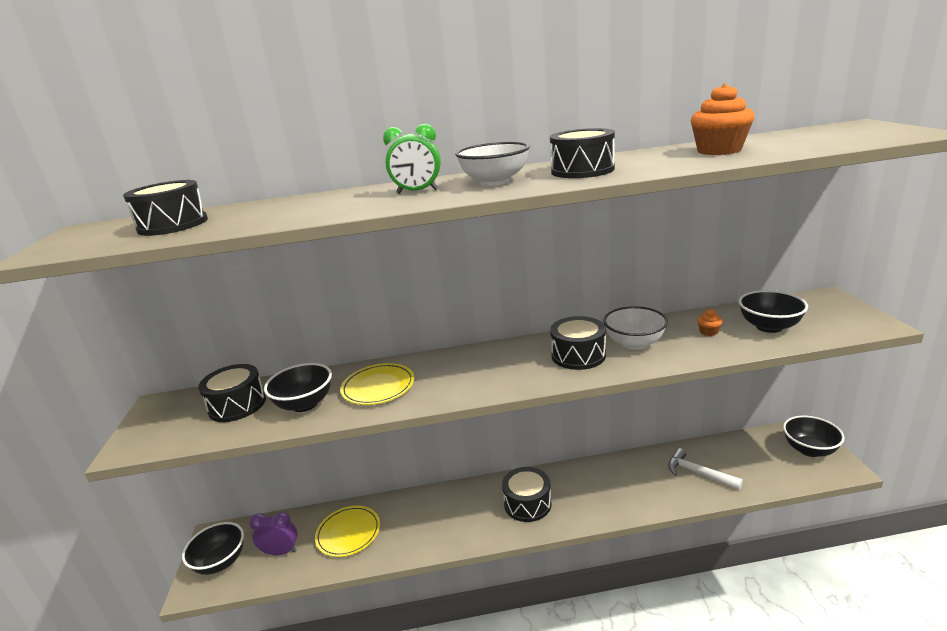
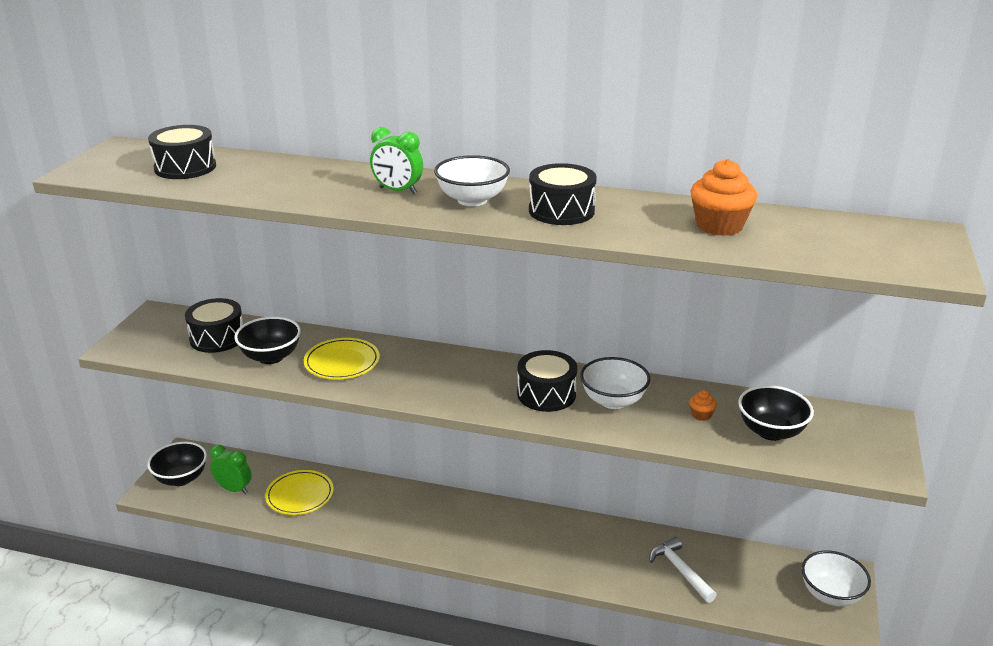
camera: 20 degrees right, 5 degrees up
purple clock [249,512,297,555] -> green clock [210,445,252,494]
black drum [502,467,551,522] -> none
black bowl [783,416,845,457] -> white bowl [802,551,871,606]

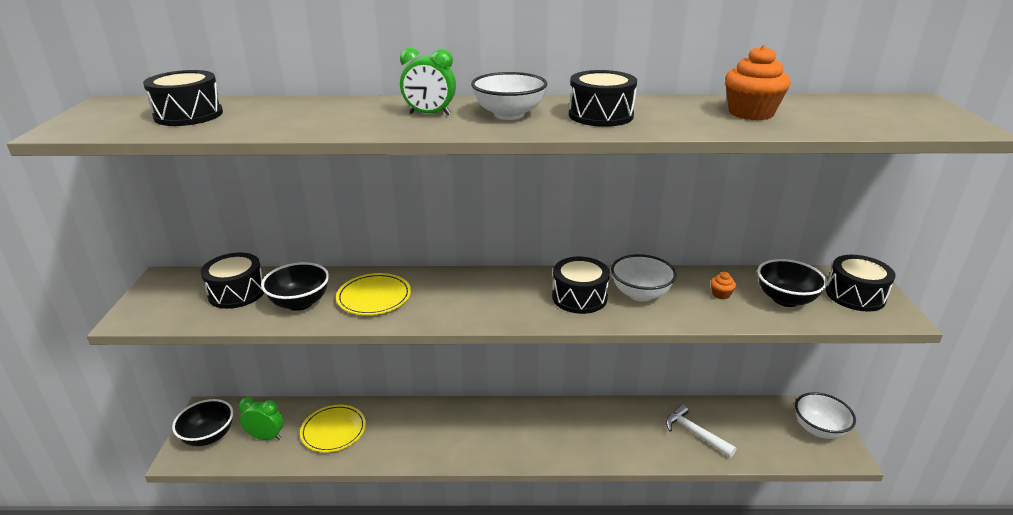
camera: 15 degrees left, 0 degrees up
none -> black drum [826,255,895,312]

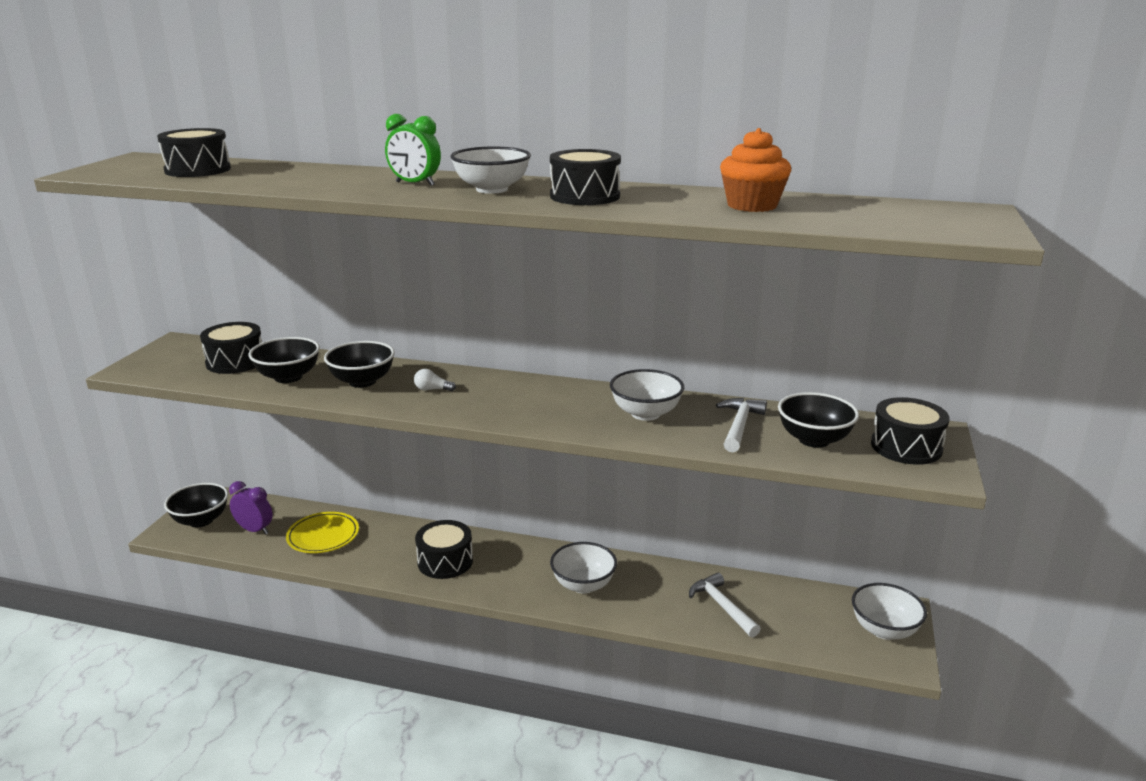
camera: 15 degrees right, 5 degrees down
green clock [239,397,284,440] -> purple clock [229,481,273,535]
yellow plate [336,273,411,315] -> black bowl [324,341,395,388]
black drum [552,257,610,314] -> black drum moved to [415,520,473,579]
orange cupcake [711,272,736,299] -> white hammer [716,398,767,452]
none -> white light bulb [414,369,456,391]
none -> white bowl [550,542,617,594]

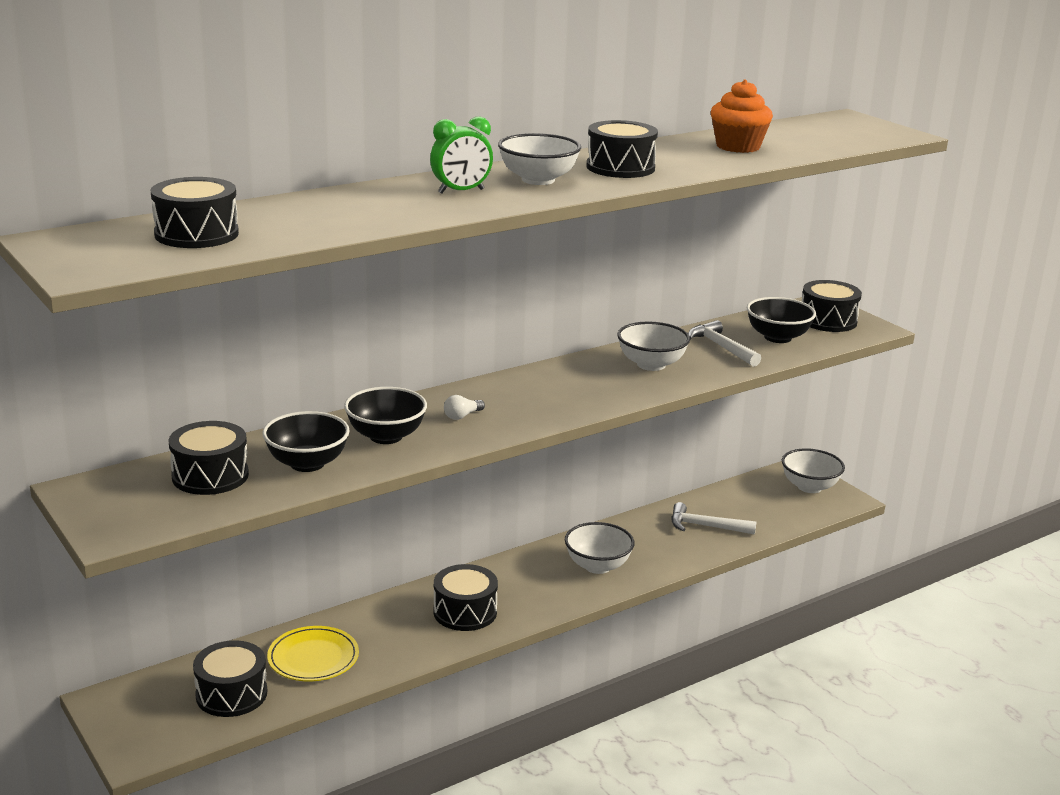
camera: 50 degrees left, 0 degrees up
black bowl [164,483,228,527] -> none
purple clock [229,481,273,535] -> black drum [193,640,267,717]

